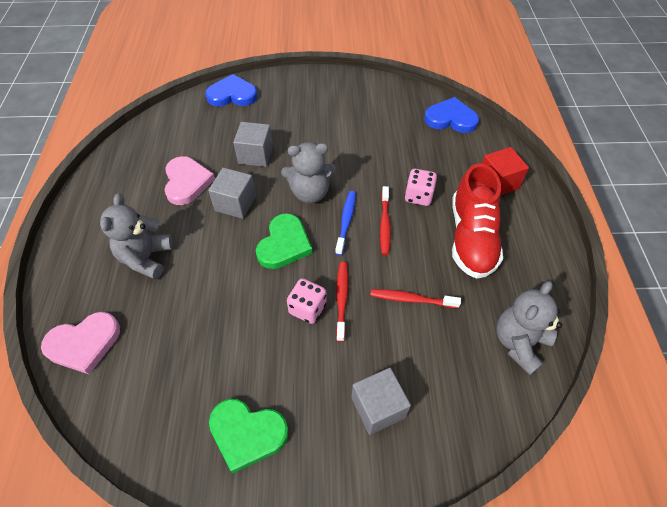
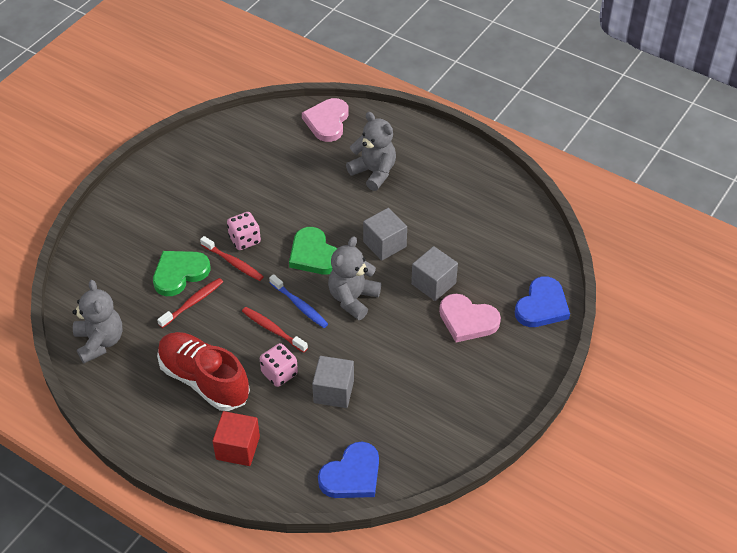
camera: 125 degrees right, 5 degrees down
pink heart [165,156,215,205] -> pink heart moved to [439,294,501,342]
green heart [209,399,289,473] -> green heart moved to [153,251,211,296]
grey cube [351,368,411,435] -> grey cube moved to [312,356,354,408]

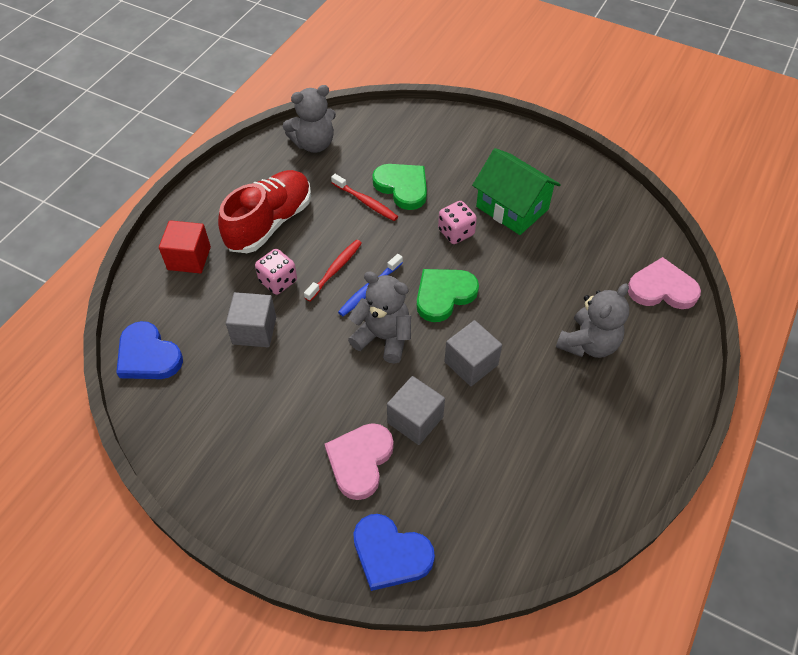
camera: 85 degrees right, 5 degrees up
red toothbrush [200,236,264,281] -> none
none -> green house [472,148,561,235]

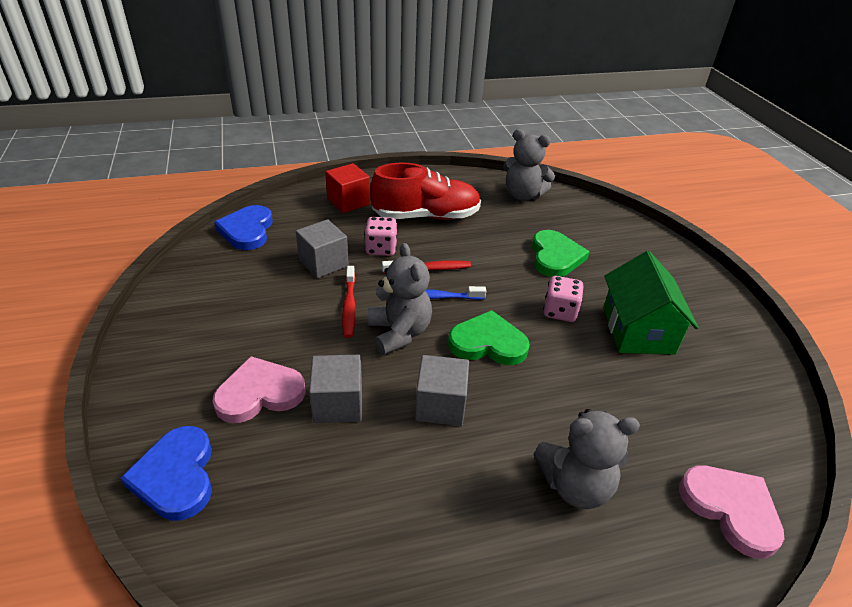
camera: 45 degrees right, 15 degrees down
red toothbrush [331,174,398,221] -> red toothbrush moved to [342,266,356,338]

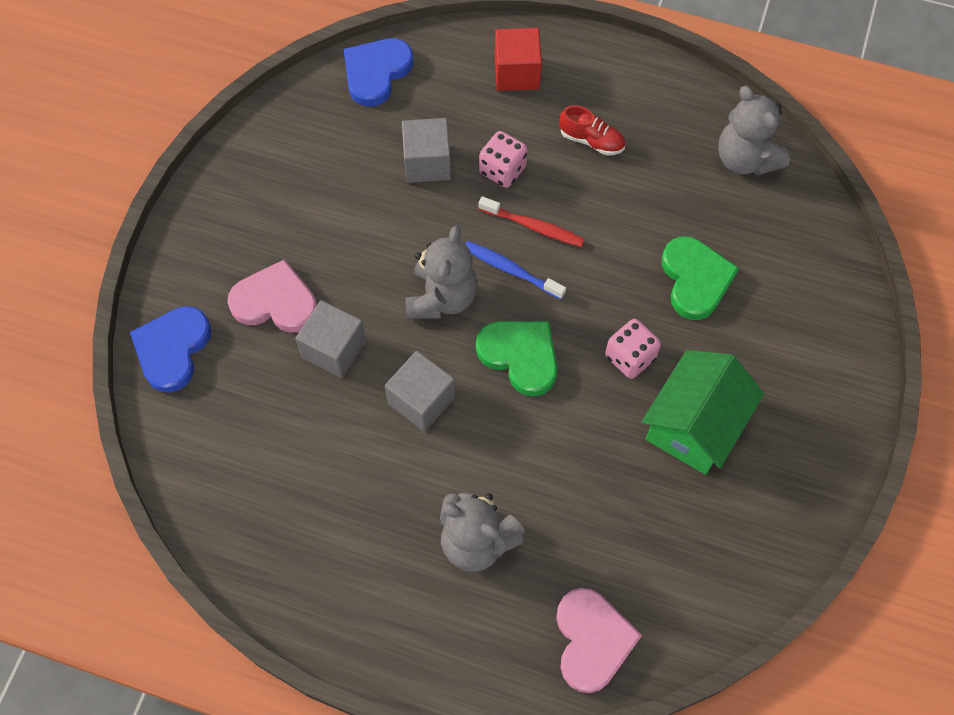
camera: 35 degrees right, 25 degrees up
red toothbrush [342,266,356,338] -> none
red shoe [370,163,481,220] -> red shoe [559,105,625,155], size x0.48
green heart [532,230,589,277] -> green heart turned 45 degrees counterclockwise [662,236,739,320]

